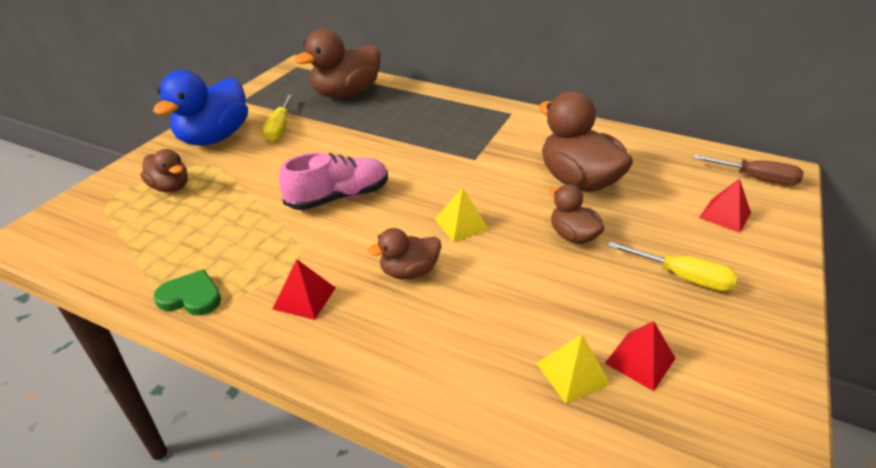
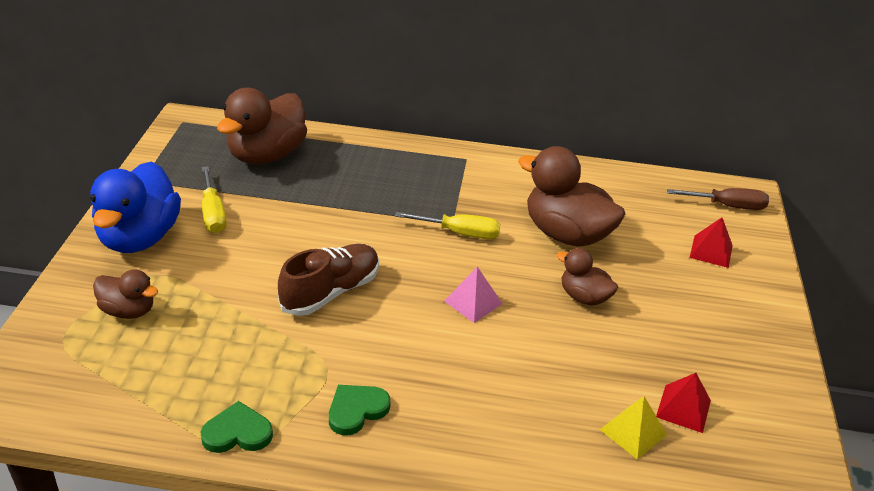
camera: 20 degrees left, 0 degrees up
red pyramid [273,259,336,320] -> green heart [329,385,391,435]
pink shoe [279,152,388,210] -> brown shoe [278,244,379,316]
brown duck [367,228,441,279] -> none
yellow pyramid [435,187,489,242] -> pink pyramid [444,267,503,323]
yellow screwdriver [608,242,738,291] -> yellow screwdriver moved to [395,212,500,239]

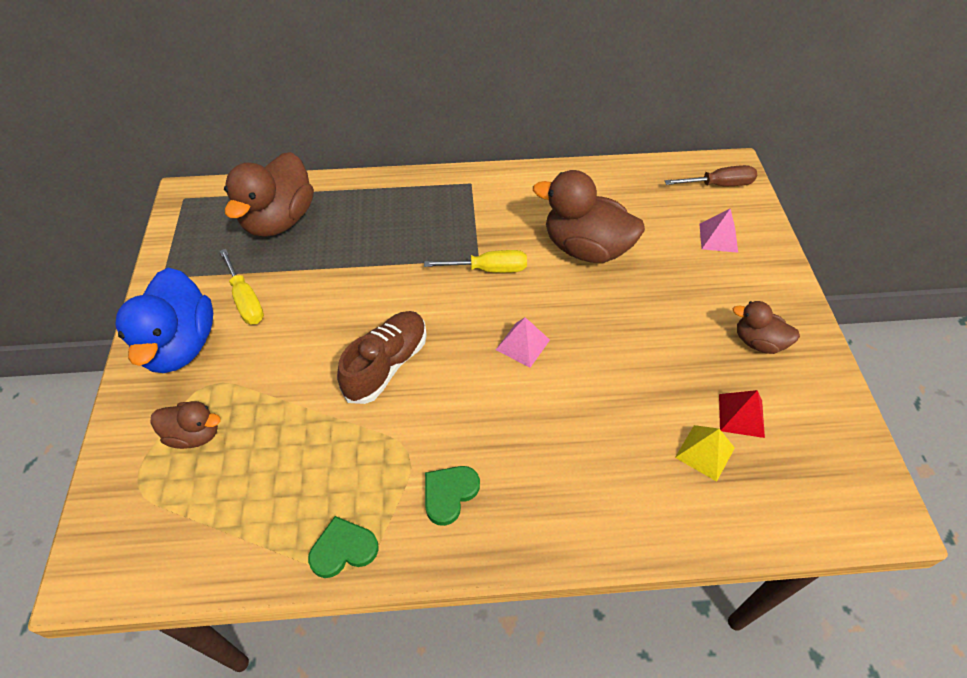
camera: 10 degrees left, 15 degrees up
brown duck [556,248,618,306] -> brown duck moved to [733,301,800,354]
red pyramid [690,218,733,268] -> pink pyramid [699,208,738,253]

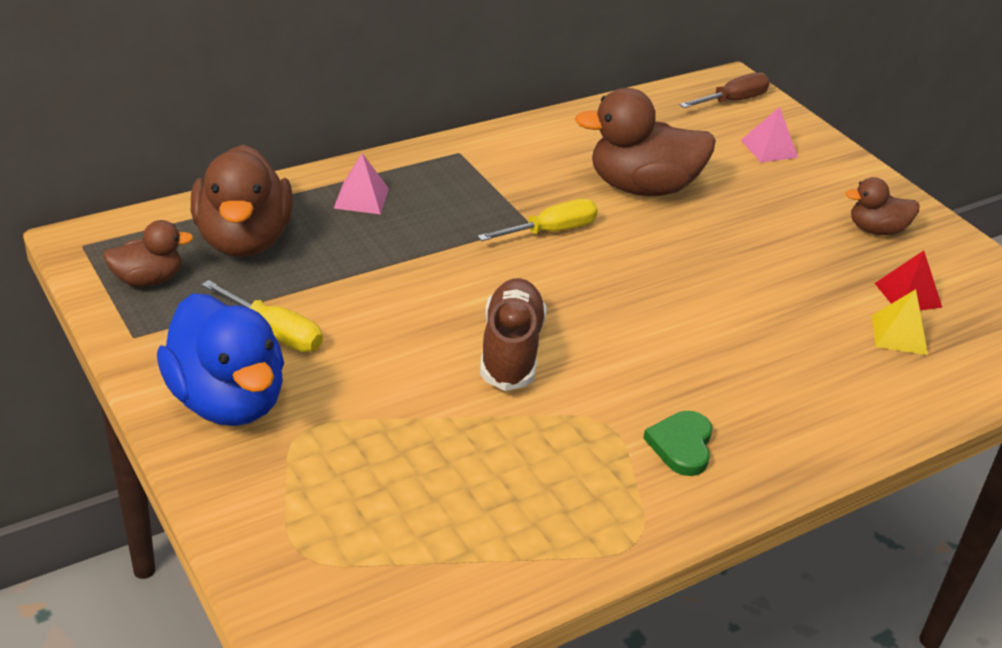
camera: 30 degrees left, 15 degrees down
brown duck [151,401,221,449] -> brown duck moved to [103,220,193,287]
green heart [308,516,379,578] -> none
pink pyramid [496,317,550,368] -> pink pyramid moved to [333,153,389,214]

